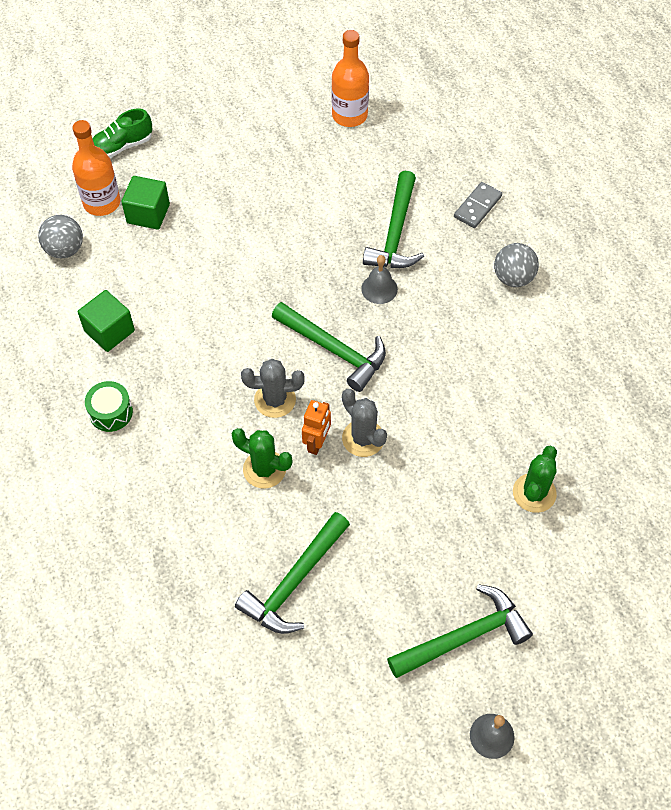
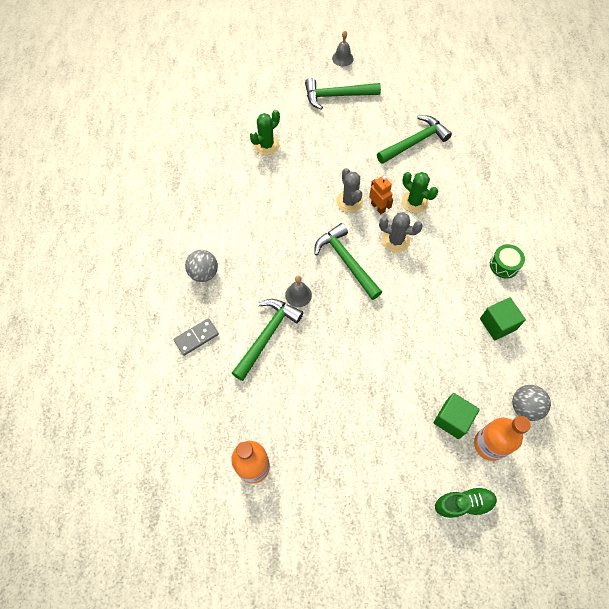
camera: 160 degrees left, 5 degrees up
orange robot [302,400,331,455] -> orange robot turned 105 degrees clockwise [369,176,393,214]

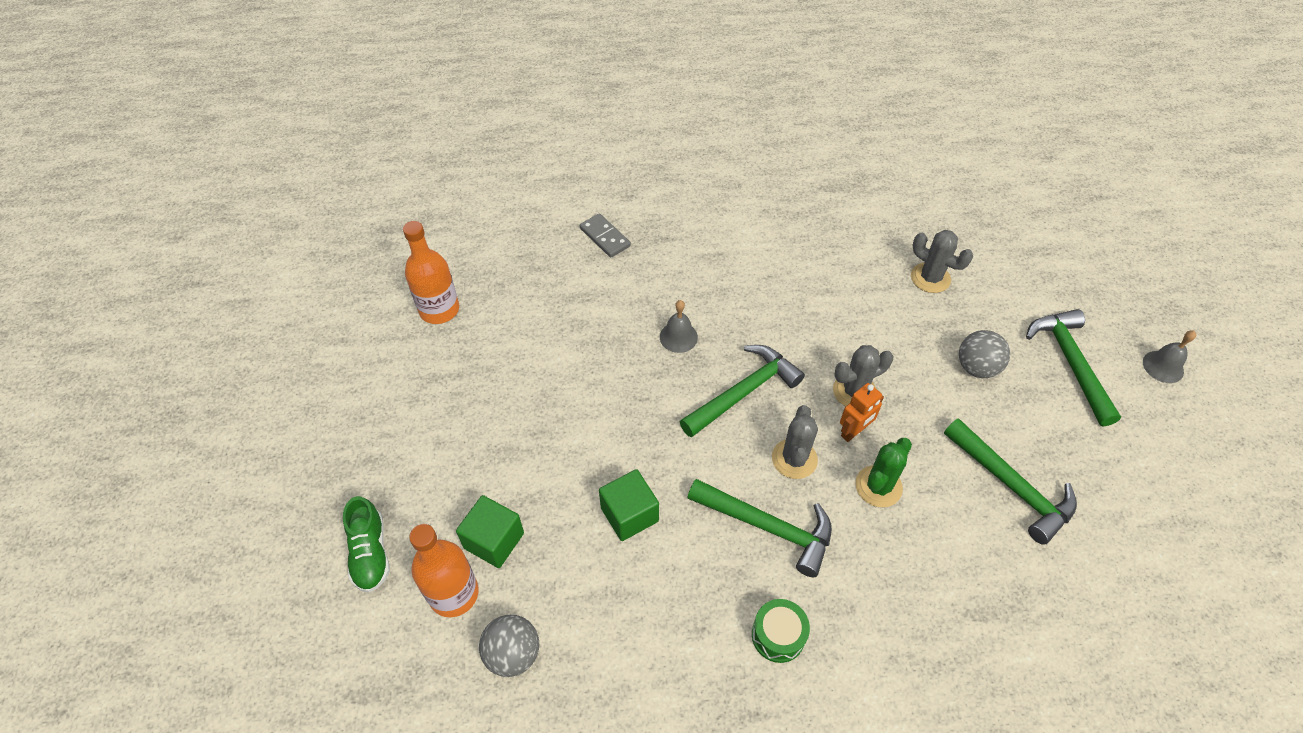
camera: 85 degrees right, 10 degrees down
grey ball [185,250,218,282] -> grey ball moved to [959,330,1010,378]
green hammer [232,299,303,381] -> green hammer moved to [687,479,832,577]
green cactus [250,110,280,155] -> grey cactus [911,230,973,293]
green cube [480,297,526,340] -> green cube moved to [599,469,659,541]

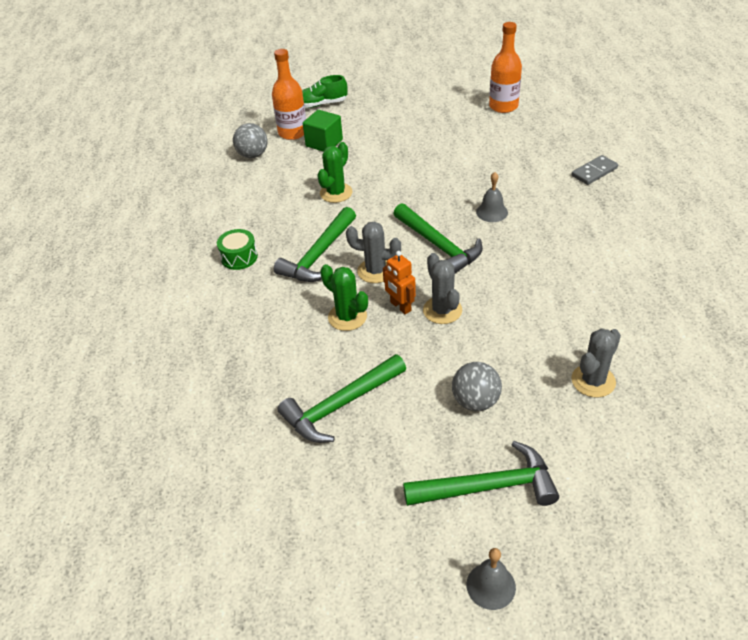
camera: 95 degrees right, 10 degrees down
green cube [599,469,659,541] -> green cactus [317,142,353,203]

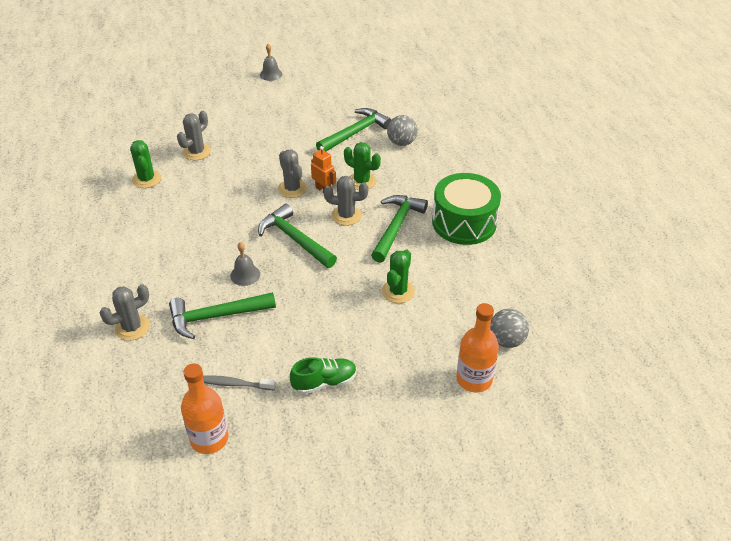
camera: 170 degrees right, 0 degrees up
green drum [217,229,258,270] -> green drum [432,173,501,245], size x2.06
green shoe [302,75,347,108] -> green shoe moved to [290,357,357,394]
green cube [303,110,343,152] -> none
green hammer [403,441,559,506] -> green hammer moved to [169,292,276,339]
grey ball [452,362,502,411] -> grey ball moved to [387,115,418,146]
grey domino [571,155,618,185] -> grey cactus [100,284,150,341]
none -> green cactus [130,140,161,188]
none -> grey toothbrush [203,375,276,390]

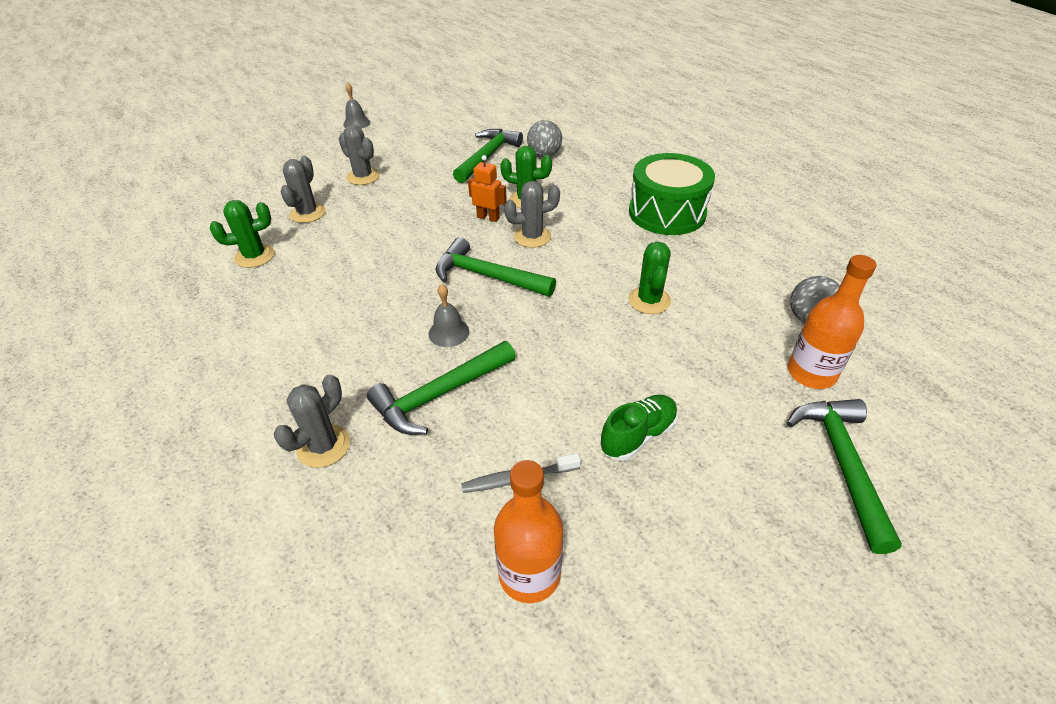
camera: 20 degrees left, 0 degrees up
green cactus [130,140,161,188] -> green cactus turned 75 degrees counterclockwise [210,200,274,268]
grey cactus [278,149,307,198] -> grey cactus moved to [339,125,380,185]
green hammer [371,195,428,263] -> green hammer moved to [787,399,902,554]

